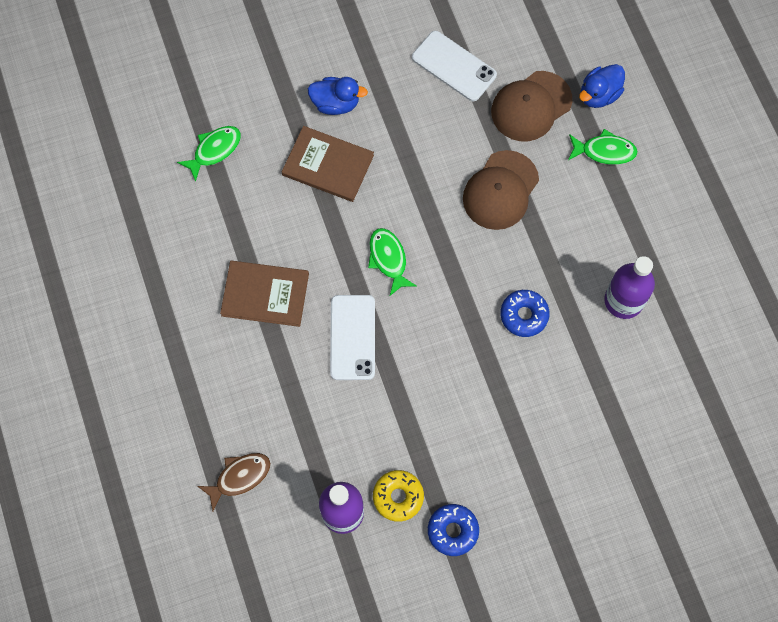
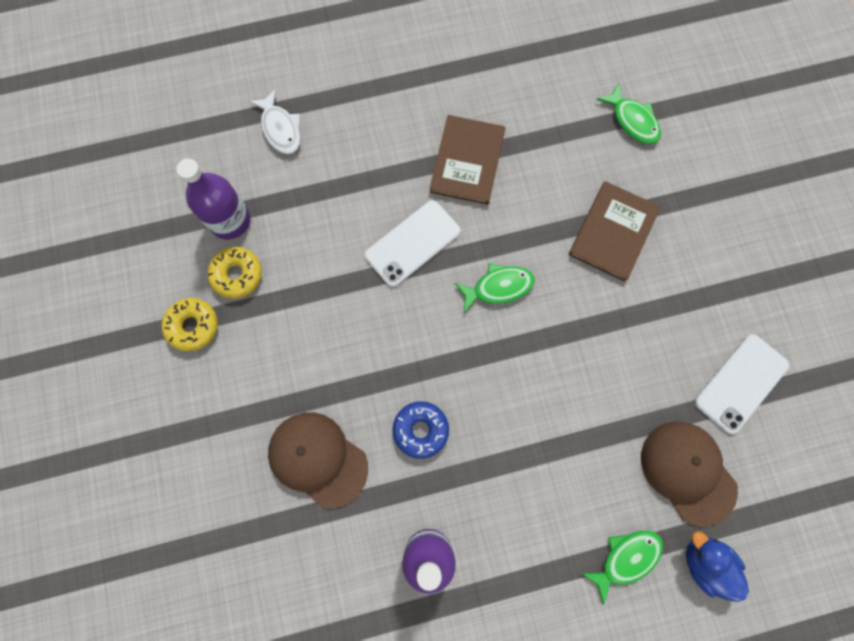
camera: 95 degrees right, 5 degrees up
brown fish [197,453,271,511] -> white fish [249,89,300,154]
blue duck [308,77,368,115] -> none
white phone [330,295,375,380] -> white phone turned 45 degrees counterclockwise [365,200,461,287]
blue donut [428,504,479,556] -> yellow donut [162,298,218,352]
brown cap [463,150,539,230] -> brown cap moved to [268,412,368,508]
green fish [568,129,638,165] -> green fish turned 135 degrees counterclockwise [581,530,663,605]

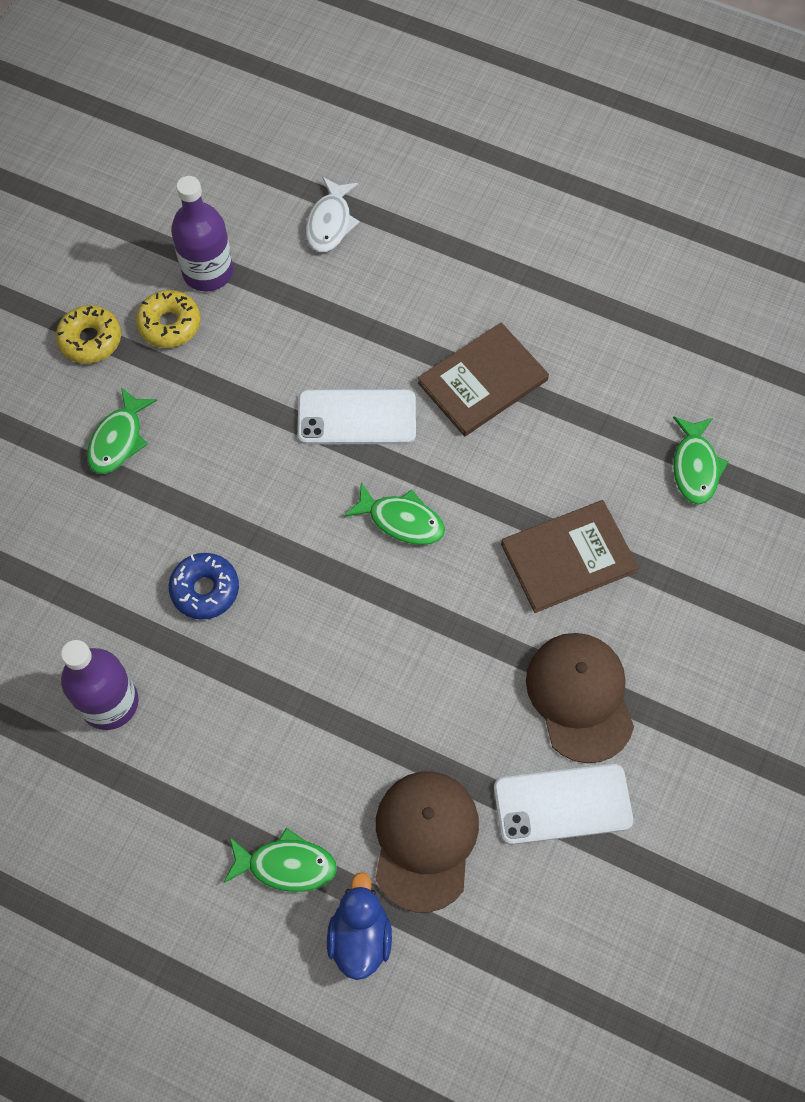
camera: 40 degrees right, 10 degrees down
brown cap [268,412,368,508] -> brown cap moved to [526,633,634,763]
none -> green fish [87,387,157,474]

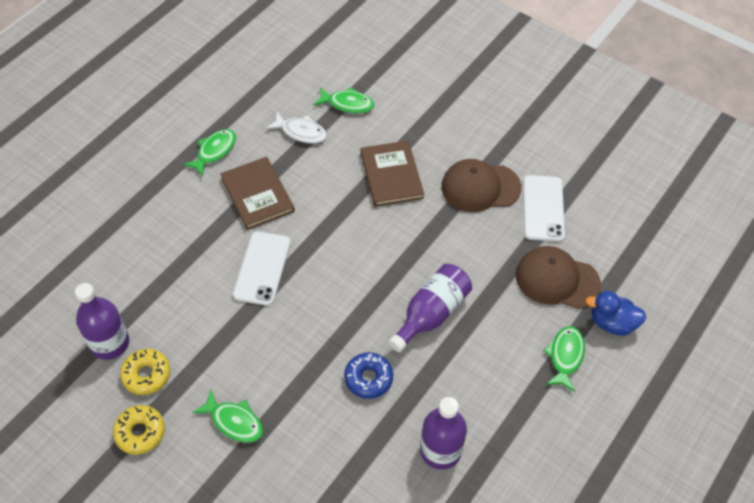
camera: 80 degrees left, 10 degrees down
white fish [306,177,360,252] -> white fish moved to [266,112,327,143]
green fish [344,482,445,545] -> green fish moved to [183,129,236,177]
none -> purple bottle [388,264,472,352]

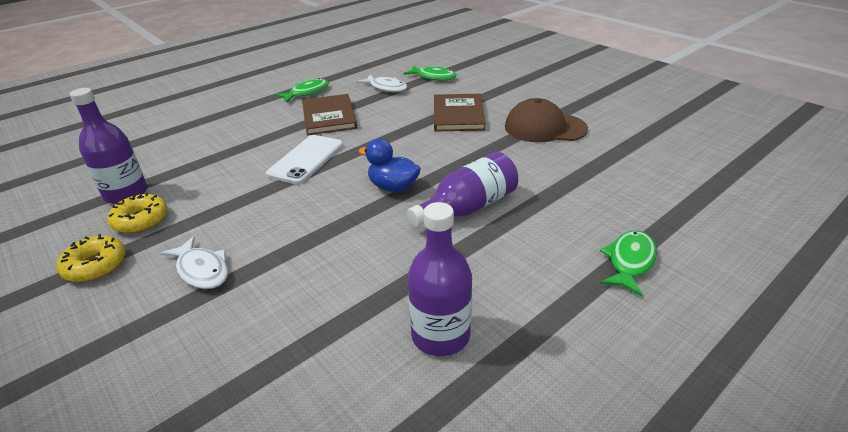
camera: 15 degrees right, 20 degrees down
green fish [192,390,263,443] -> white fish [161,236,228,289]
blue donut [344,352,393,399] -> none
brown cap [516,246,601,309] -> none
white phone [523,175,565,242] -> none
blue duck [585,291,646,335] -> blue duck moved to [358,139,421,192]

